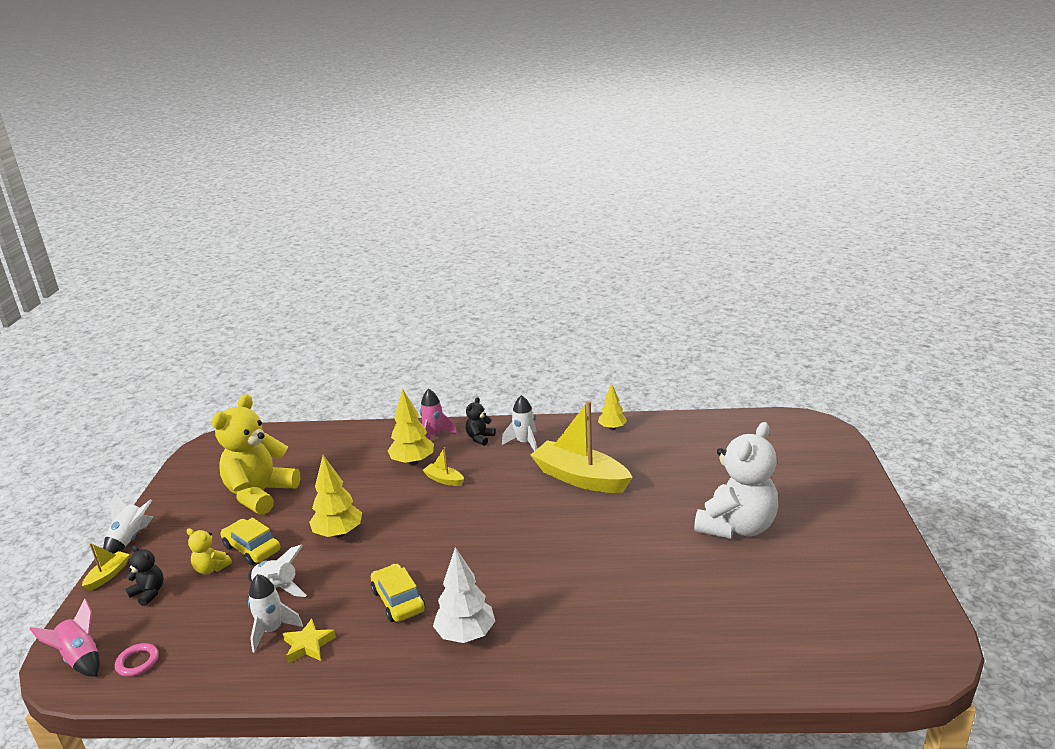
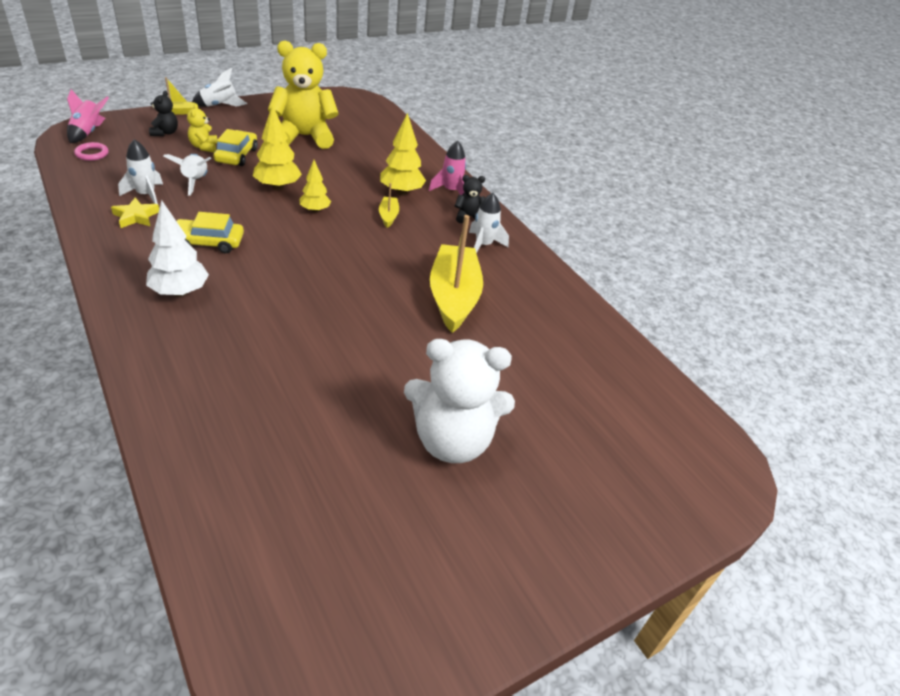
camera: 50 degrees right, 15 degrees up
yellow car [371,564,425,622] -> yellow car turned 120 degrees counterclockwise [177,212,244,253]
yellow tree [598,383,627,430] -> yellow tree moved to [299,160,331,213]

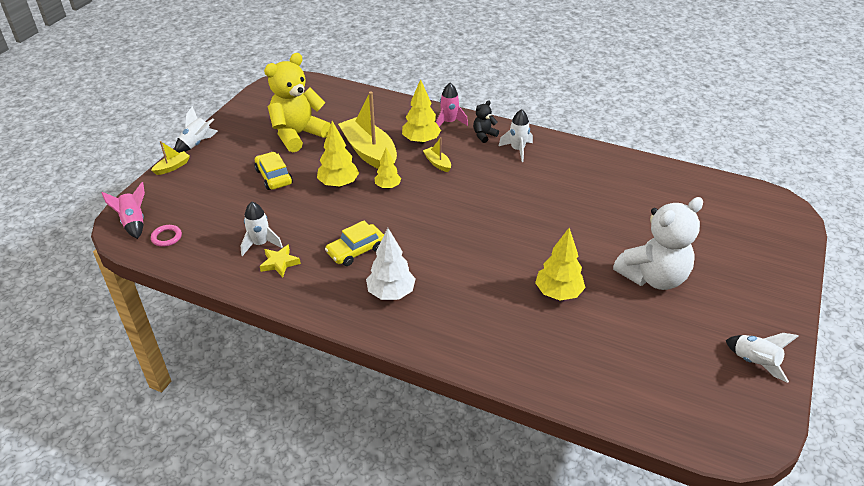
camera: 30 degrees left, 0 degrees up
black teddy bear [149,90,178,136] -> none
white rocket [163,154,211,196] -> white rocket moved to [726,333,798,383]
yellow teddy bear [187,103,217,153] -> none
yellow boat [430,215,483,333] -> yellow boat moved to [338,91,397,169]
none -> yellow tree [535,228,586,301]

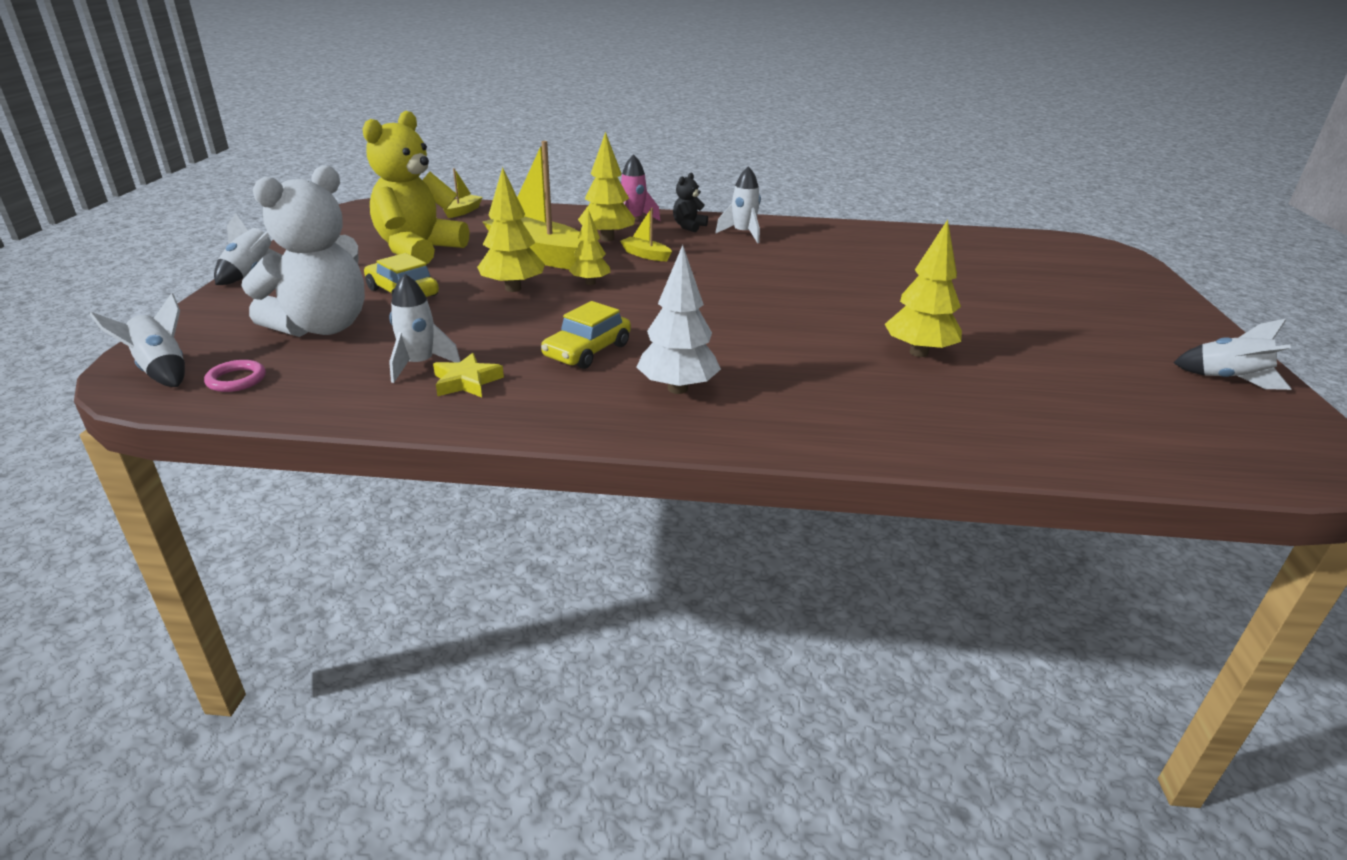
camera: 20 degrees left, 10 degrees down
pink rocket [102,182,145,239] -> white rocket [89,293,185,387]
yellow boat [151,141,190,175] -> yellow boat moved to [443,168,483,218]
white teddy bear [613,197,703,290] -> white teddy bear moved to [242,165,365,337]

